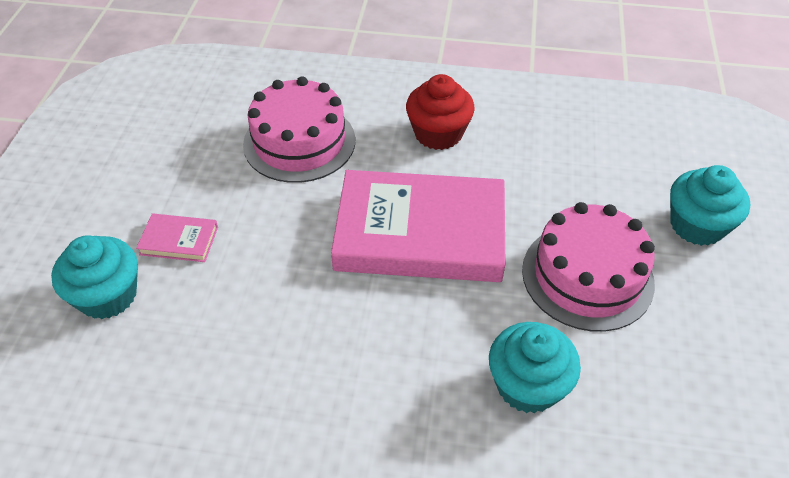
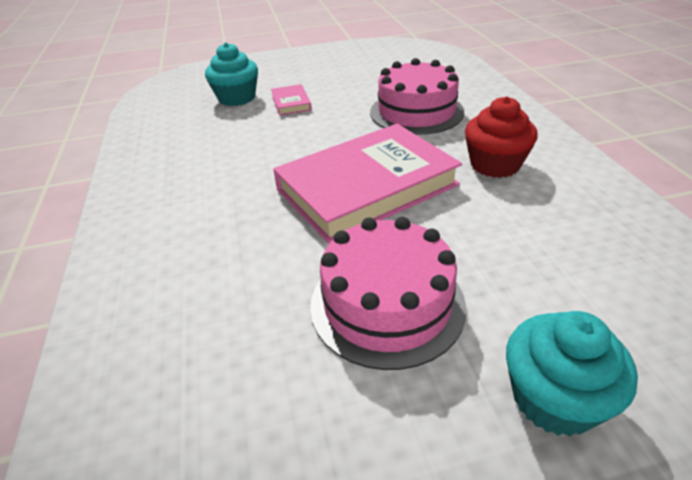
camera: 70 degrees right, 10 degrees down
pink book [331,170,505,282] -> pink book turned 75 degrees clockwise [273,124,462,243]
turquoise cupcake [489,322,581,414] -> none

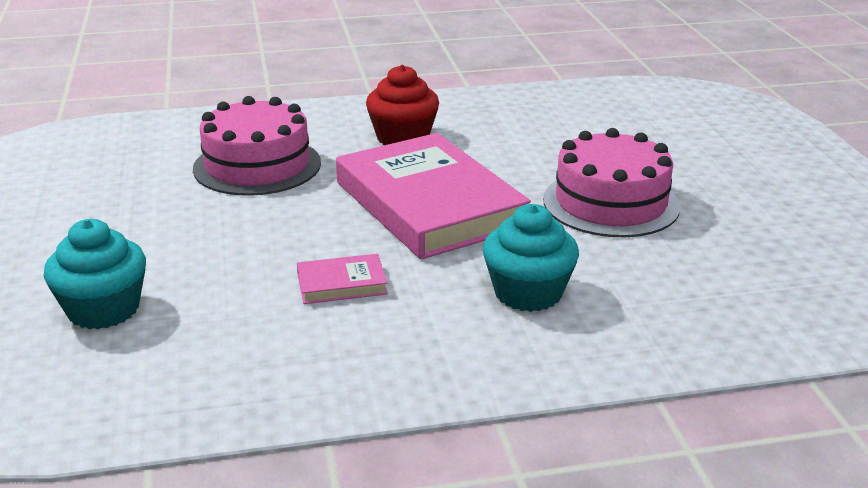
camera: 90 degrees left, 10 degrees down
pink book [271,84,312,116] -> pink book moved to [297,254,388,304]
turquoise cupcake [506,311,638,437] -> turquoise cupcake moved to [483,204,579,312]

